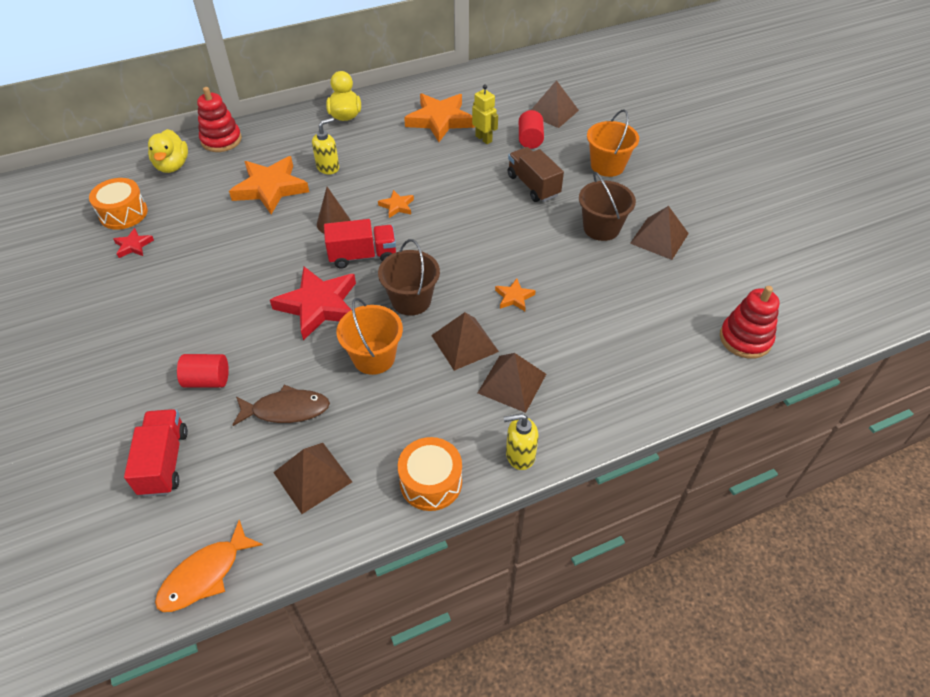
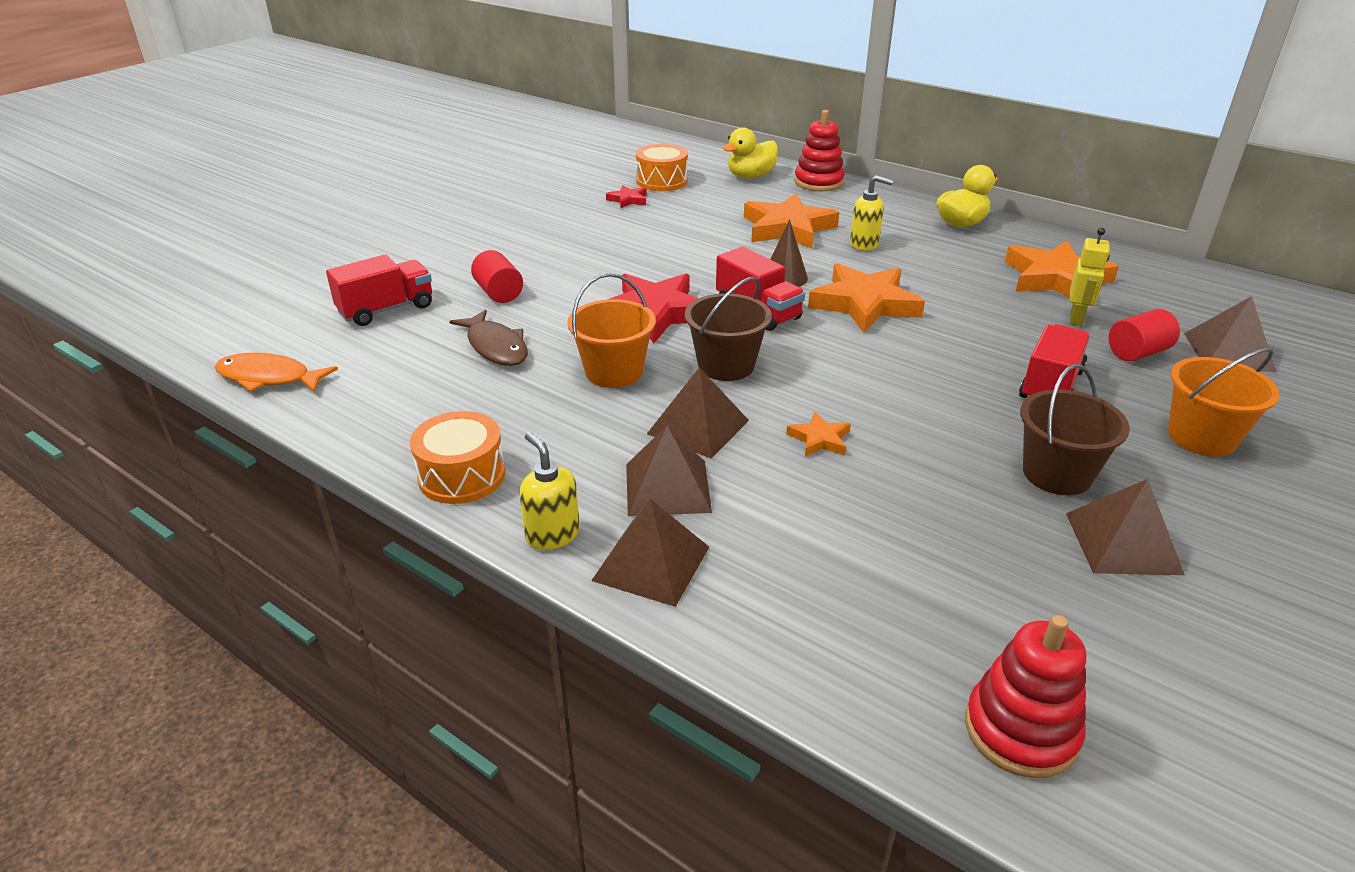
camera: 60 degrees right, 15 degrees down
brown pyramid [273,443,352,514] -> brown pyramid moved to [591,499,709,607]
orange star [378,190,414,218] -> orange star [808,263,925,333], size x2.14
brown truck [508,147,564,202] -> red truck [1019,324,1090,398]

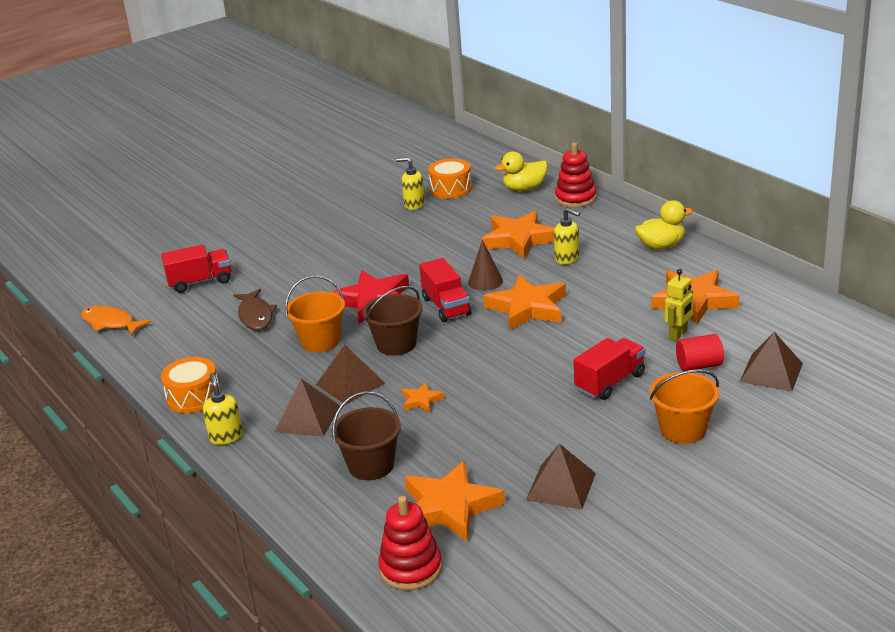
camera: 20 degrees right, 5 degrees down
red cylinder [471,250,523,303] -> none
brown pyramid [591,499,709,607] -> none
red star [606,185,647,208] -> yellow soap dispenser [396,157,425,210]
brown bucket [1020,364,1130,495] -> brown bucket moved to [332,391,401,480]
none -> orange star [405,461,505,542]

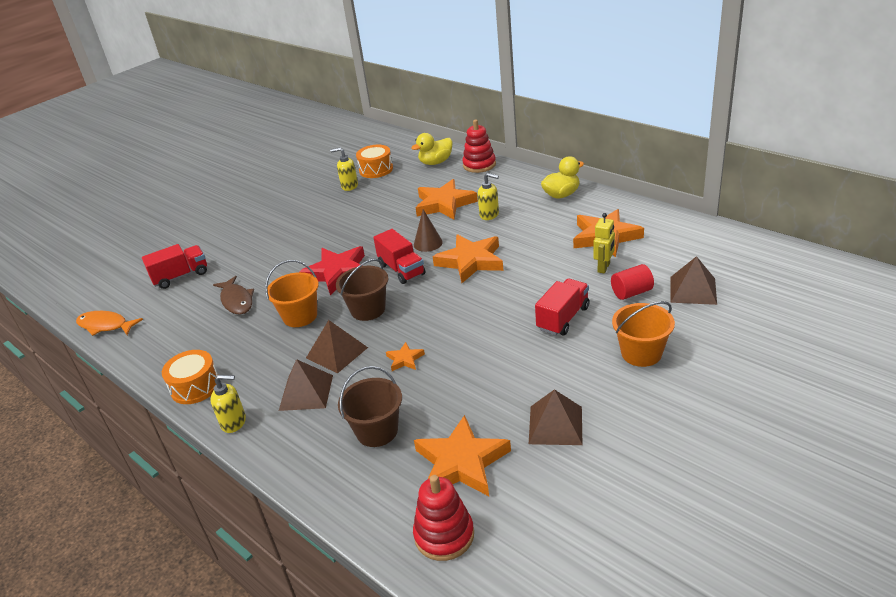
camera: 10 degrees left, 5 degrees up
yellow soap dispenser [203,373,243,445] -> yellow soap dispenser turned 120 degrees clockwise [210,375,246,433]

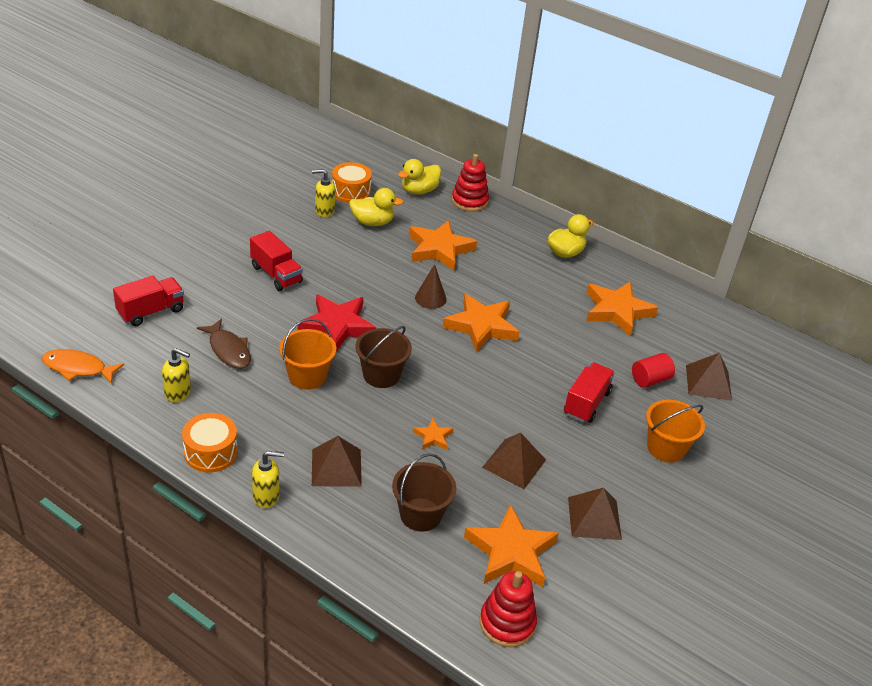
camera: 15 degrees left, 5 degrees up
brown pyramid [306,320,368,374] -> brown pyramid moved to [482,433,546,489]
red truck [373,229,426,284] -> red truck moved to [250,231,303,291]
yellow soap dispenser [477,173,499,220] -> yellow soap dispenser moved to [162,348,191,402]
yellow robot [594,213,615,274] -> none
none -> yellow duck [349,188,403,226]

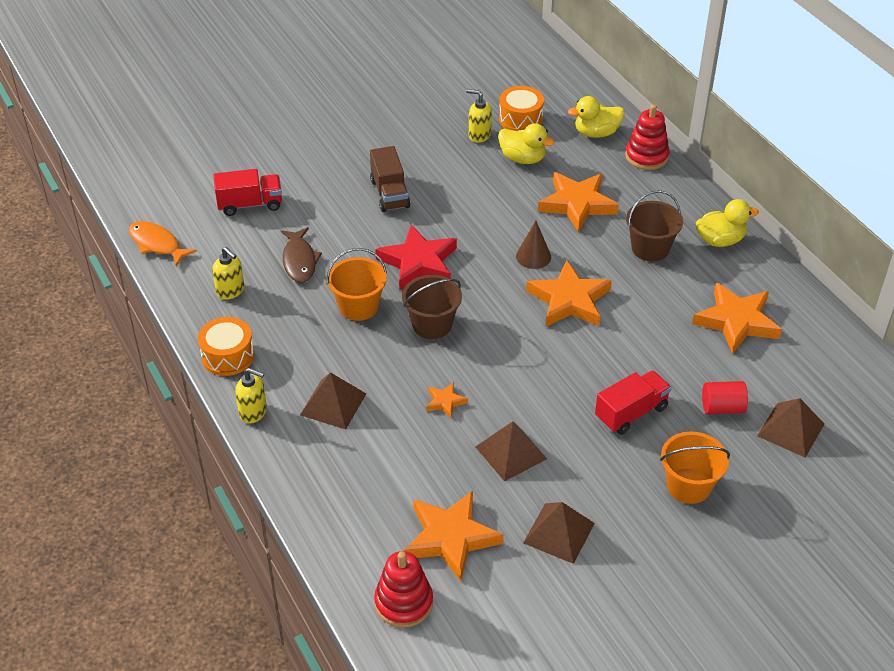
camera: 30 degrees right, 5 degrees up
red truck [250,231,303,291] -> brown truck [370,146,410,212]
brown bucket [392,453,456,532] -> brown bucket moved to [626,190,683,261]

